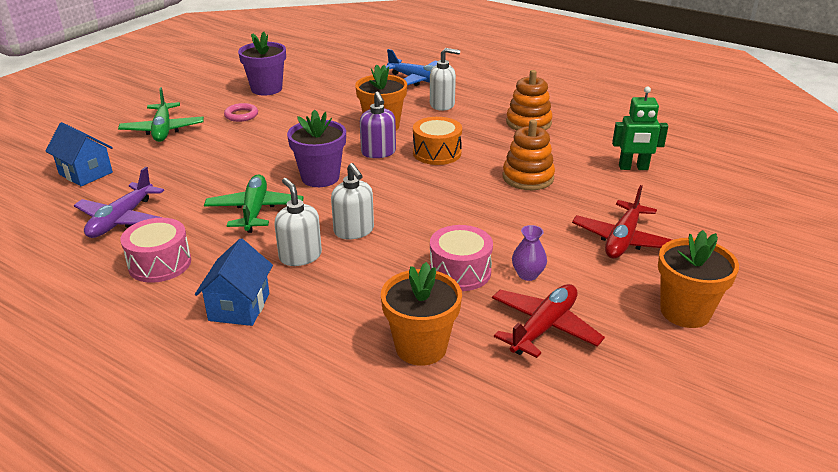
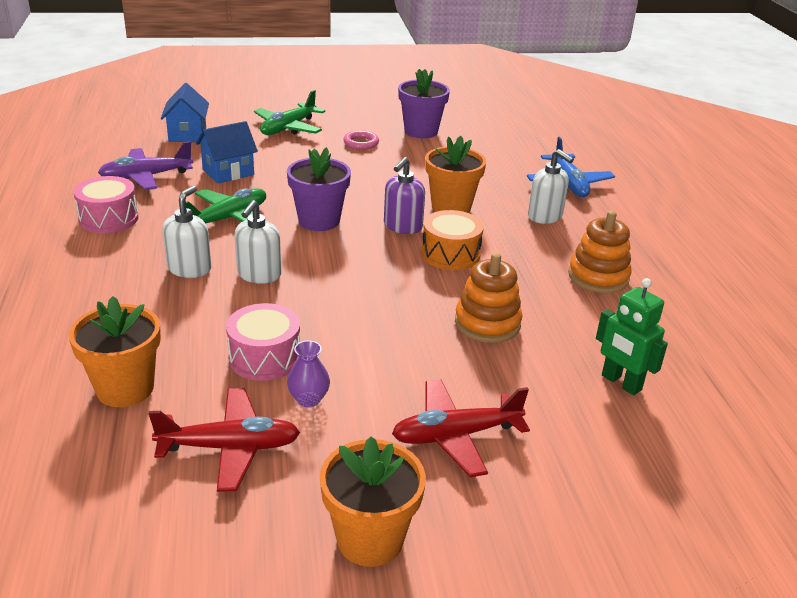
camera: 45 degrees right, 0 degrees up
blue house [195,238,273,326] -> blue house moved to [196,121,258,184]

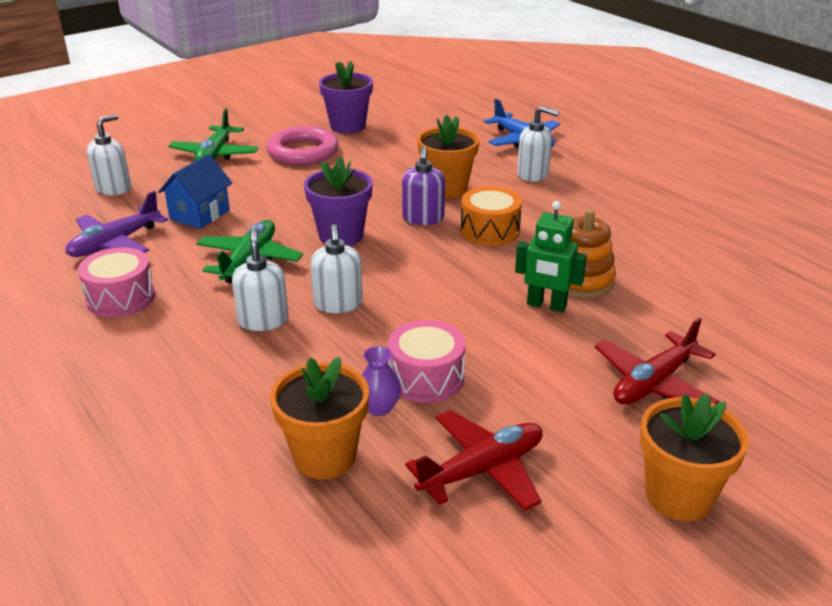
camera: 25 degrees left, 0 degrees up
blue house [161,83,209,142] -> white soap dispenser [87,114,131,195]
purple vase [287,340,330,407] -> purple vase moved to [362,346,401,416]
pink ring [343,130,379,150] -> pink ring [267,126,339,165], size x1.87
orange stacking toy [568,211,632,293] -> none
green robot [596,278,668,395] -> green robot moved to [515,201,587,312]

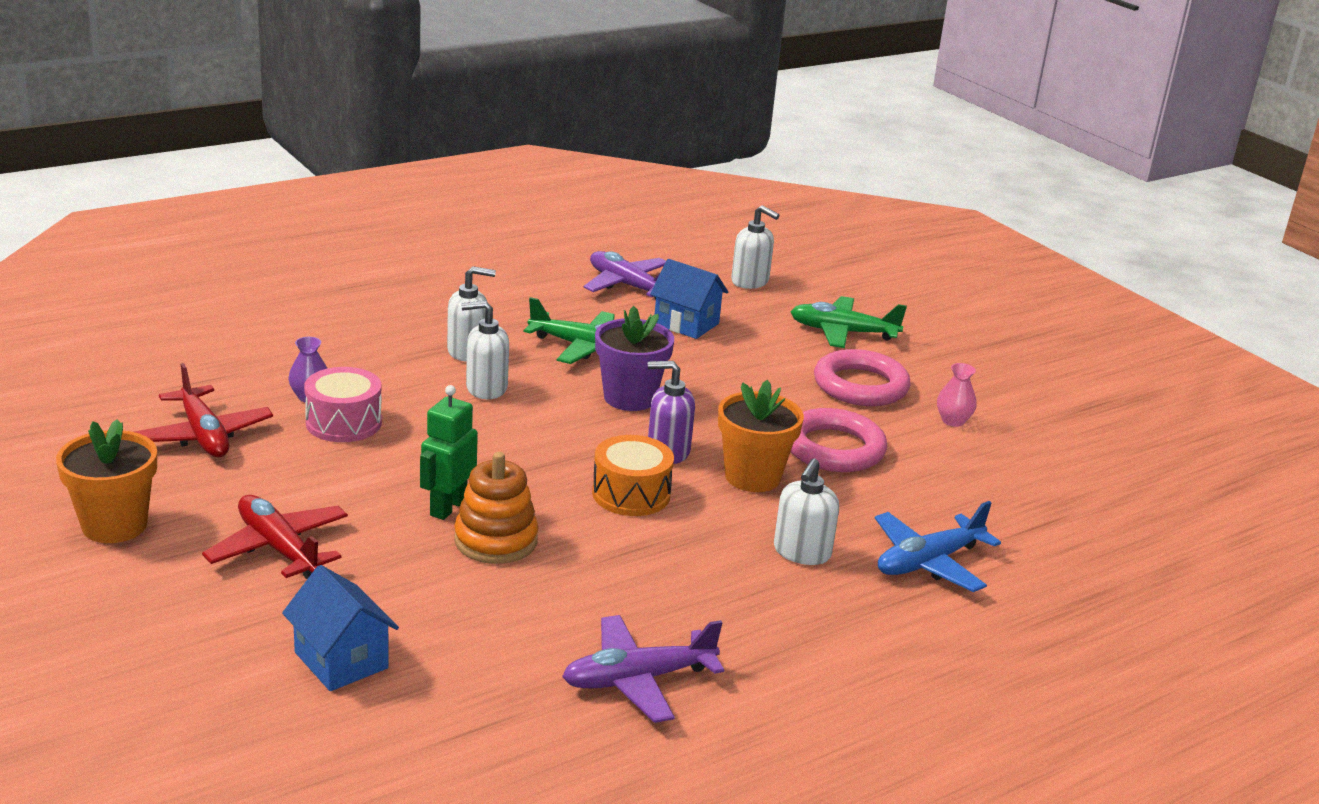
camera: 90 degrees right, 5 degrees down
pink drum [78,247,155,317] -> none
orange flower pot [270,357,369,479] -> none
purple flower pot [319,61,373,134] -> pink vase [937,363,977,427]
none -> blue house [282,565,399,691]
none -> purple plane [562,615,724,723]
none -> pink ring [791,408,887,472]

